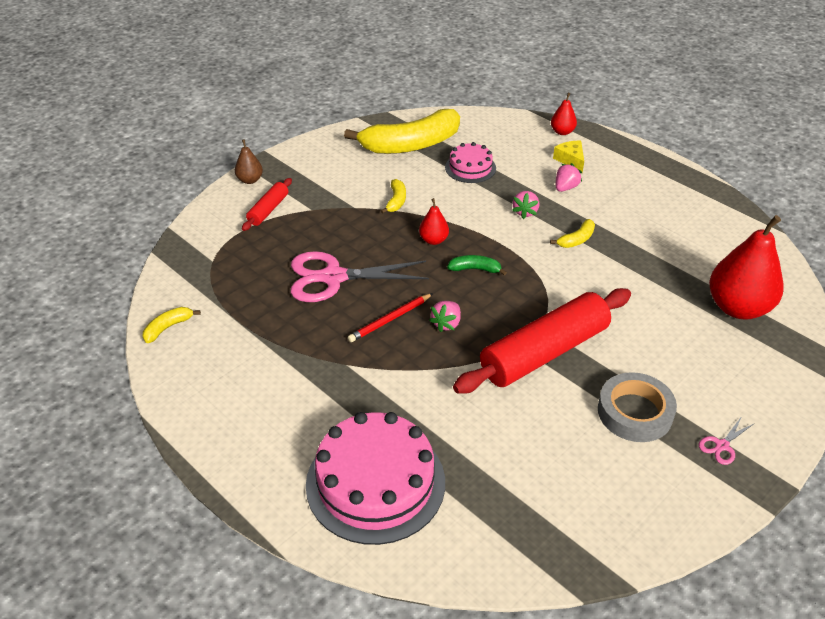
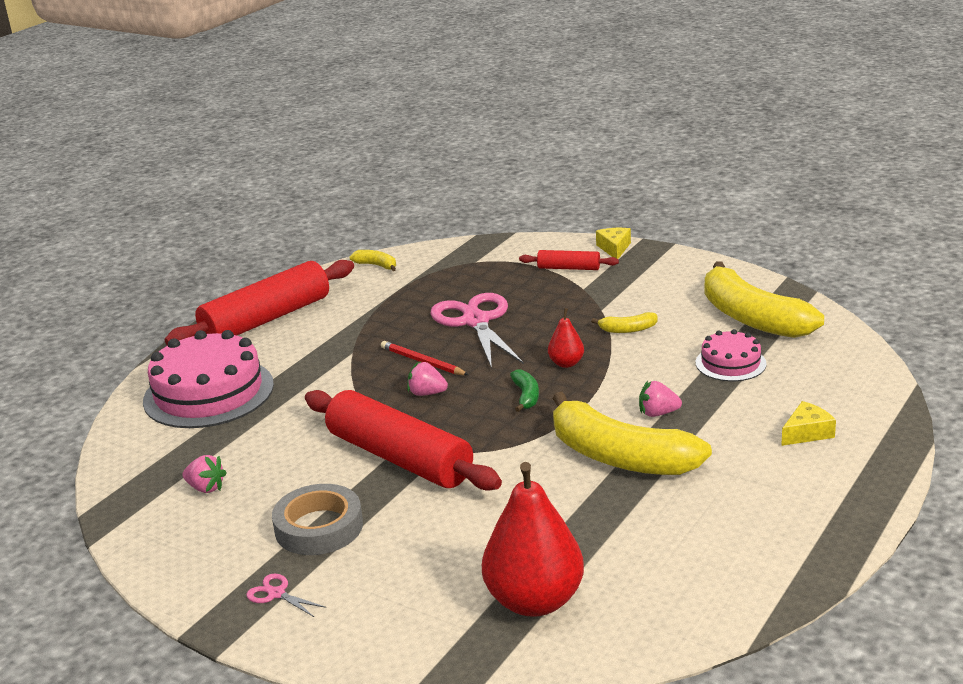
camera: 80 degrees right, 15 degrees down
brown pear [235,139,263,184] -> yellow cheese [596,228,631,259]
yellow banana [550,219,595,248] -> yellow banana [552,392,712,475], size x2.41
red pear [551,93,577,135] -> none
pink strawberry [556,163,582,192] -> pink strawberry moved to [183,455,227,493]
none -> red rolling pin [165,260,354,346]

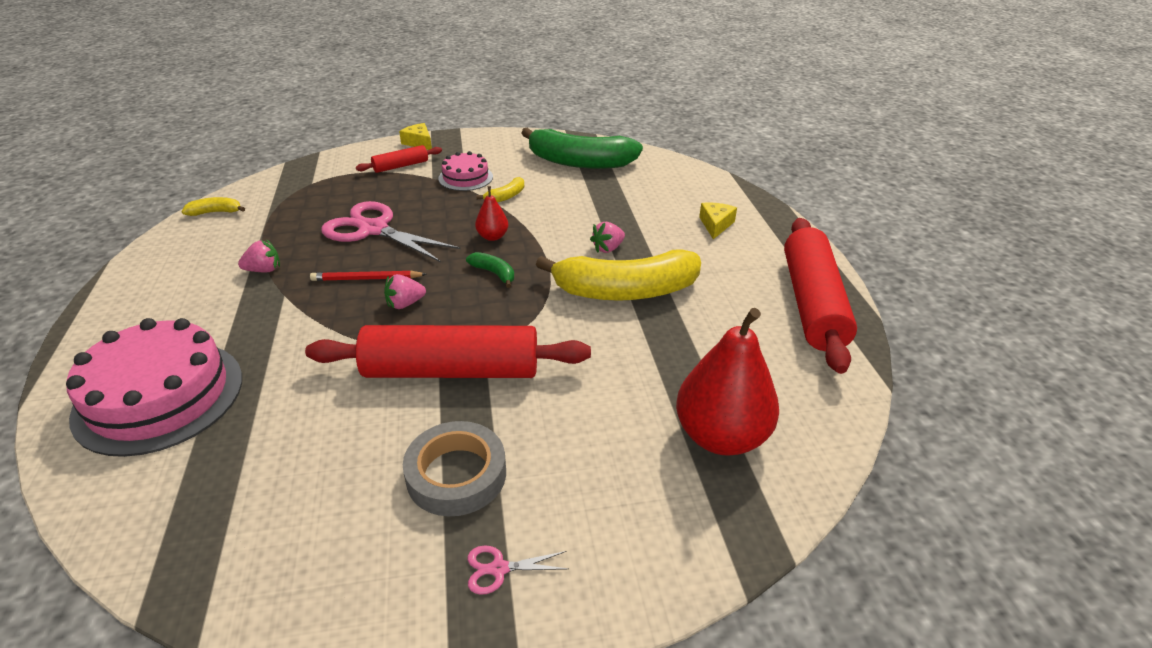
camera: 45 degrees left, 10 degrees up
red rolling pin [165,260,354,346] -> red rolling pin moved to [784,218,857,374]
pink strawberry [183,455,227,493] -> pink strawberry moved to [238,239,280,272]
pink cake [696,329,767,381] -> pink cake moved to [438,151,493,191]
yellow banana [704,261,824,338] -> green banana [521,128,643,169]

